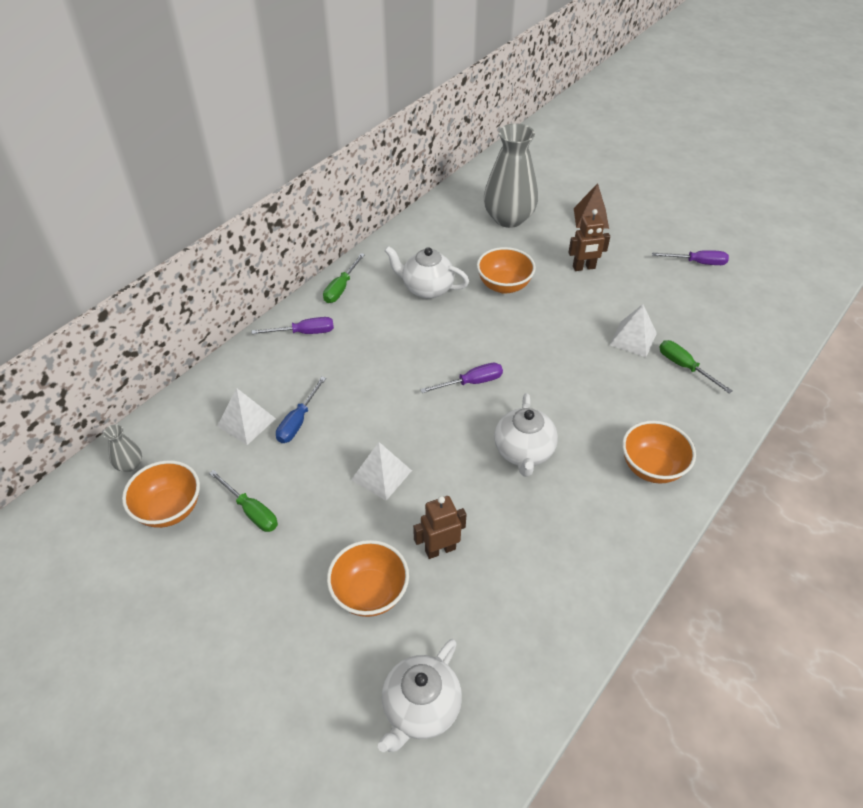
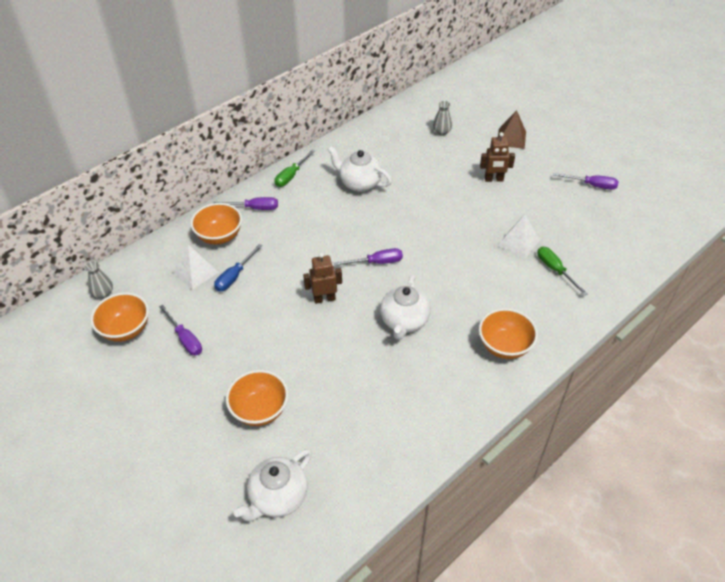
camera: 10 degrees right, 0 degrees up
green screwdriver [209,470,278,532] -> purple screwdriver [159,305,202,355]
white pyramid [351,442,412,501] -> none
brown robot [413,496,467,559] -> brown robot moved to [303,253,342,304]
orange bowl [477,247,536,294] -> orange bowl moved to [190,203,242,244]
grey vase [484,123,538,228] -> grey vase [433,101,452,136], size x0.43

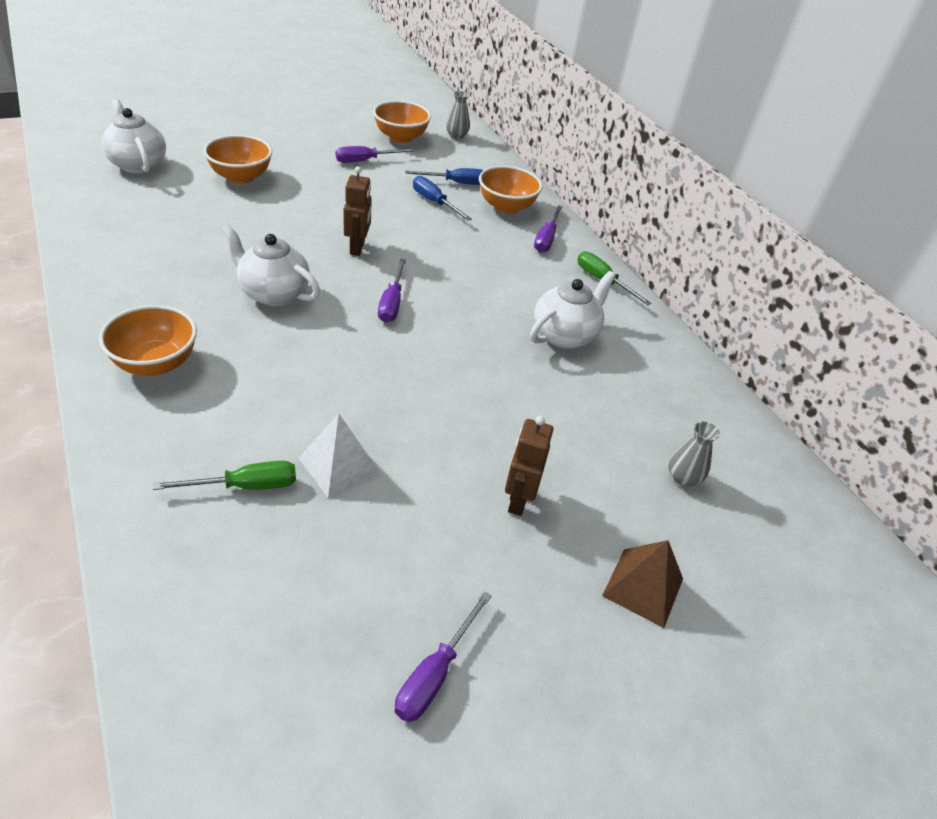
camera: 100 degrees right, 5 degrees down
white pyramid [173,244,218,290] -> blue screwdriver [406,168,483,185]

